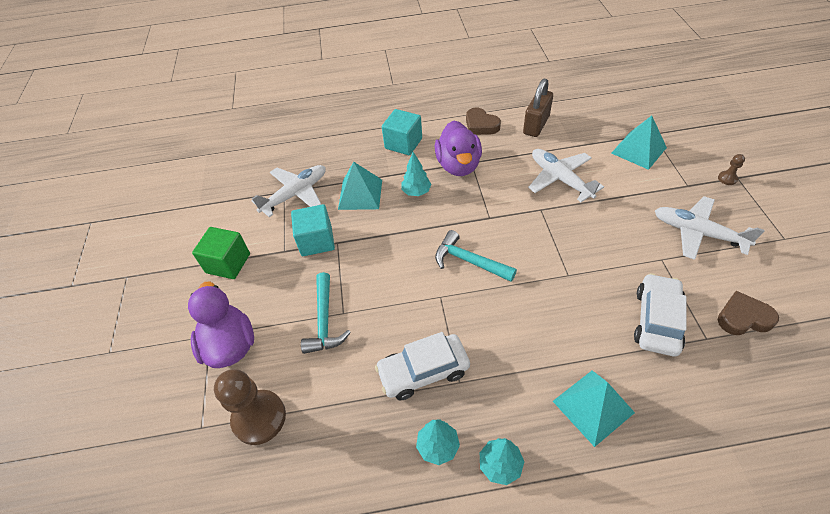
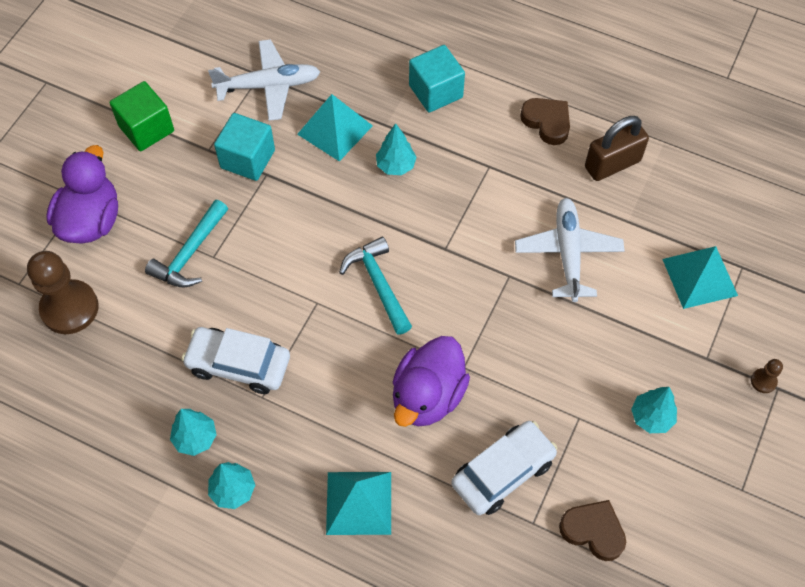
camera: 30 degrees right, 10 degrees up
purple duck [435,120,482,176] -> purple duck moved to [393,336,470,427]
brown heart [466,108,501,135] -> brown heart turned 150 degrees clockwise [520,98,570,145]
white plane [655,196,765,260] -> turquoise tree [631,387,677,433]

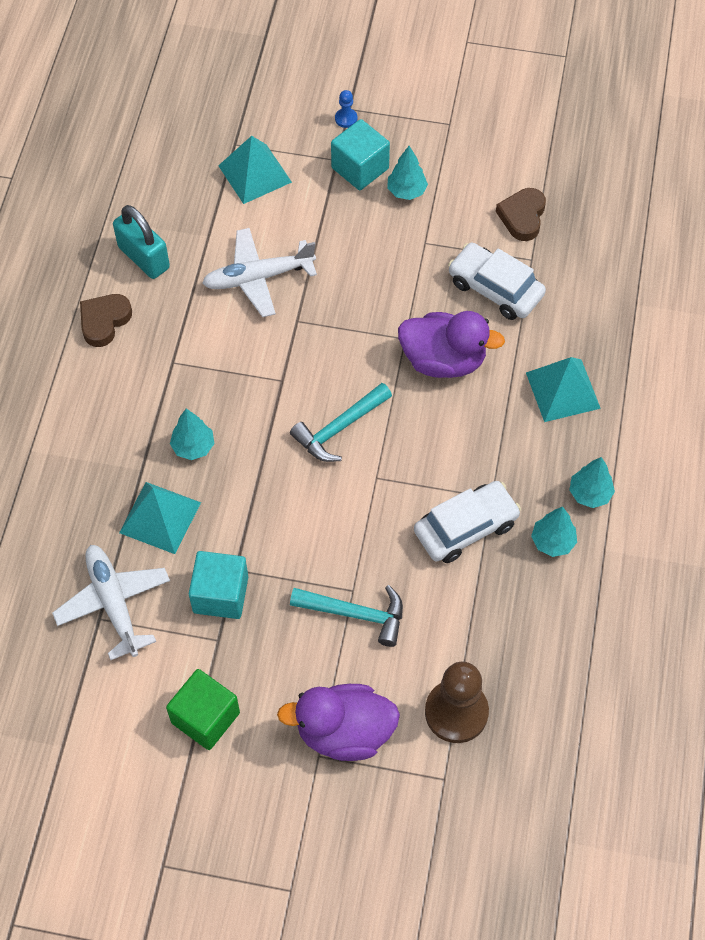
camera: 105 degrees left, 0 degrees up
white car [182,327,290,394] -> white car turned 120 degrees counterclockwise [414,481,521,563]
turquoise cube [409,45,465,113] -> turquoise cube moved to [331,119,390,190]
brown padlock [585,116,649,181] -> turquoise padlock [113,205,170,279]
brown pawn [751,359,783,393] -> blue pawn [335,90,357,128]

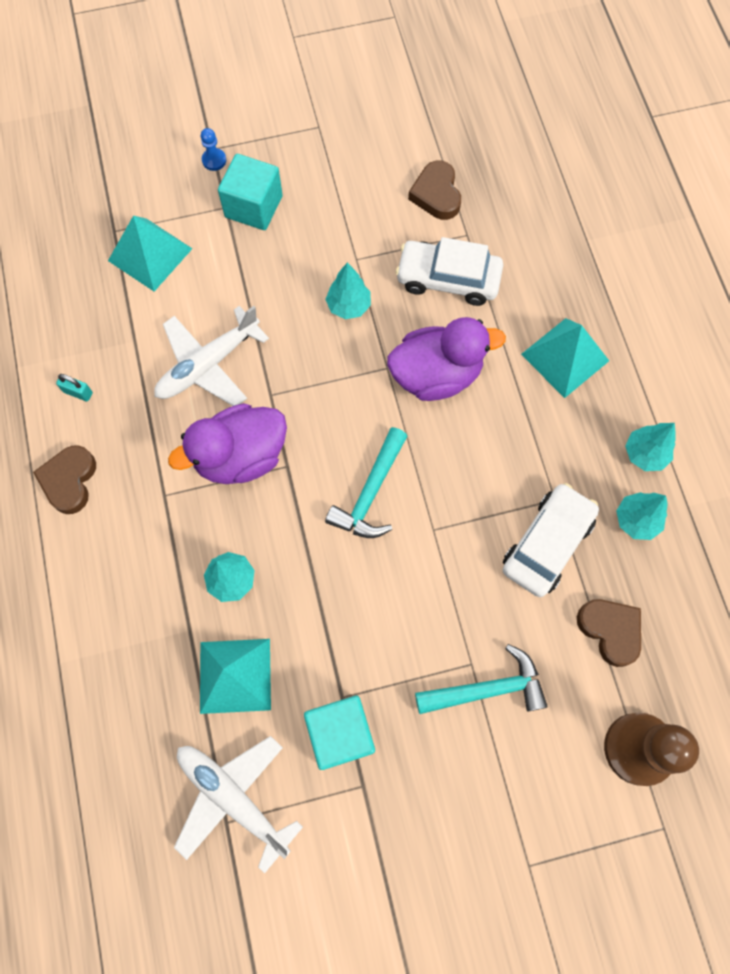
camera: 25 degrees left, 10 degrees up
turquoise padlock [113,205,170,279] -> turquoise padlock [56,374,93,401], size x0.45
green cube [166,669,240,750] -> none
purple duck [277,684,400,761] -> purple duck moved to [168,403,287,484]
turquoise tree [387,146,428,200] -> turquoise tree moved to [325,262,371,319]
none -> brown heart [577,599,641,667]

